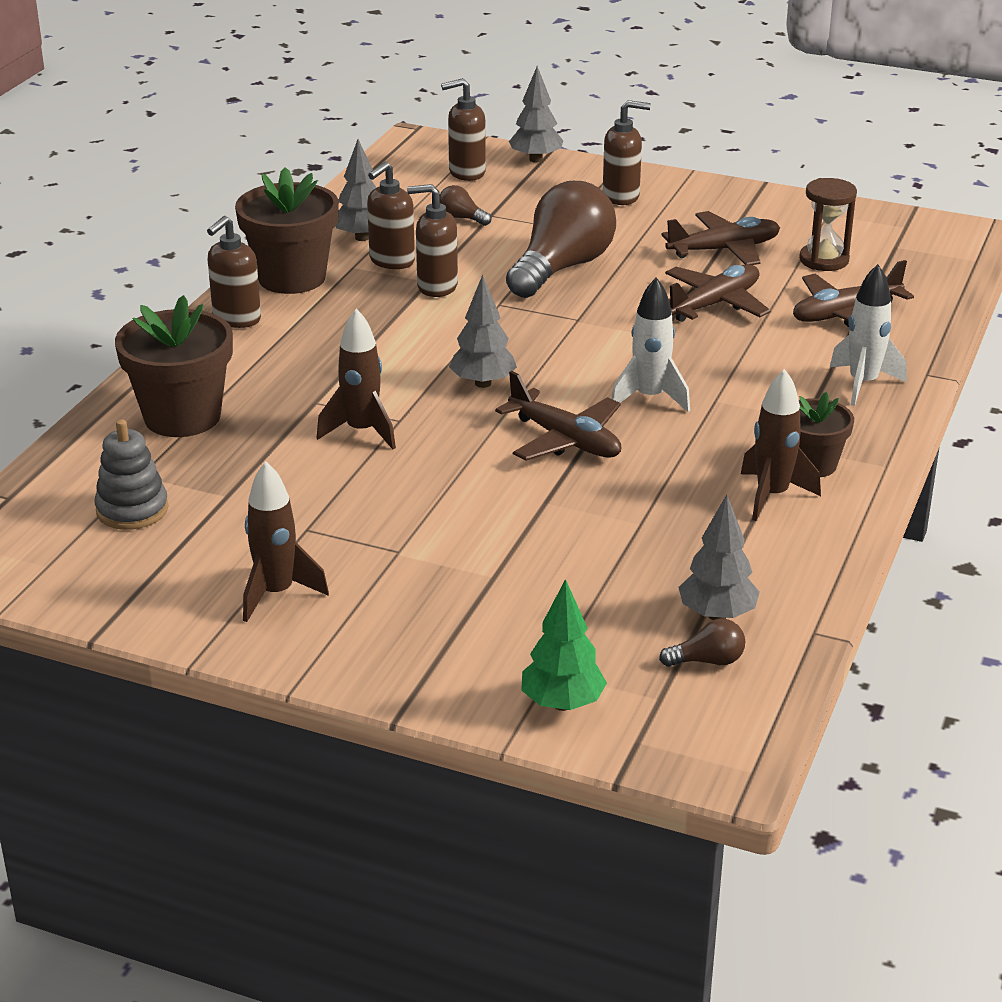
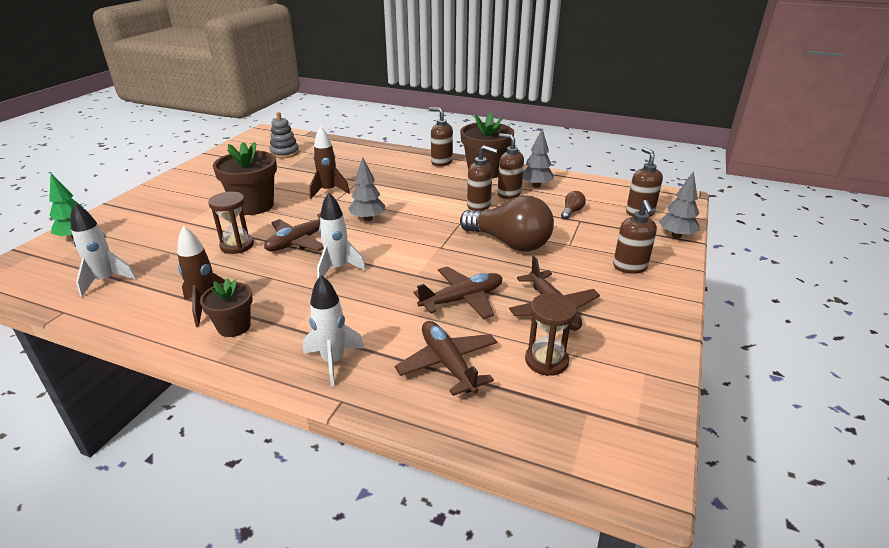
camera: 90 degrees right, 0 degrees up
brown flower pot [115,295,233,437] -> brown flower pot moved to [213,142,277,215]
brown rocket [243,461,329,622] -> none
brown soap dispenser [407,184,458,297] -> brown soap dispenser turned 105 degrees clockwise [467,145,498,211]
brown light bulb [659,619,745,667] -> none
brown plane [665,265,771,322] -> brown plane turned 75 degrees counterclockwise [414,266,502,319]
grey tree [678,495,760,620] -> white rocket [70,203,137,297]
none -> brown hourglass [208,192,254,254]

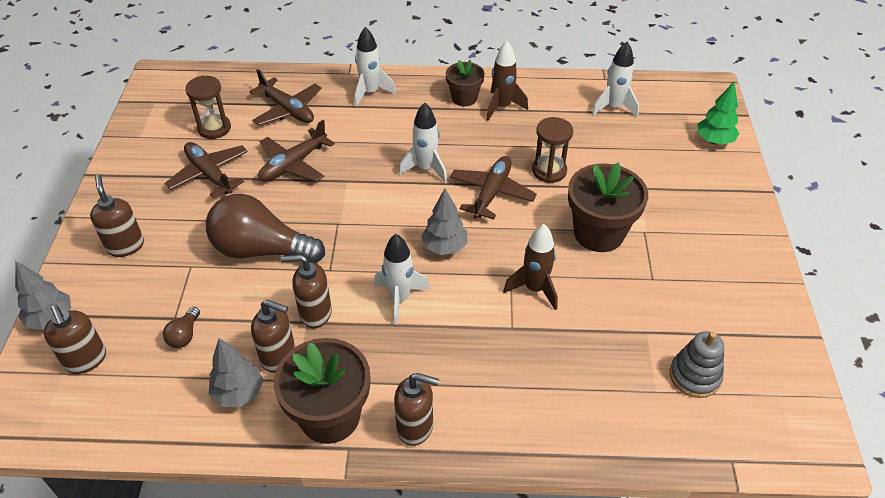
camera: 160 degrees right, 15 degrees up
none -> white rocket [374,234,430,325]

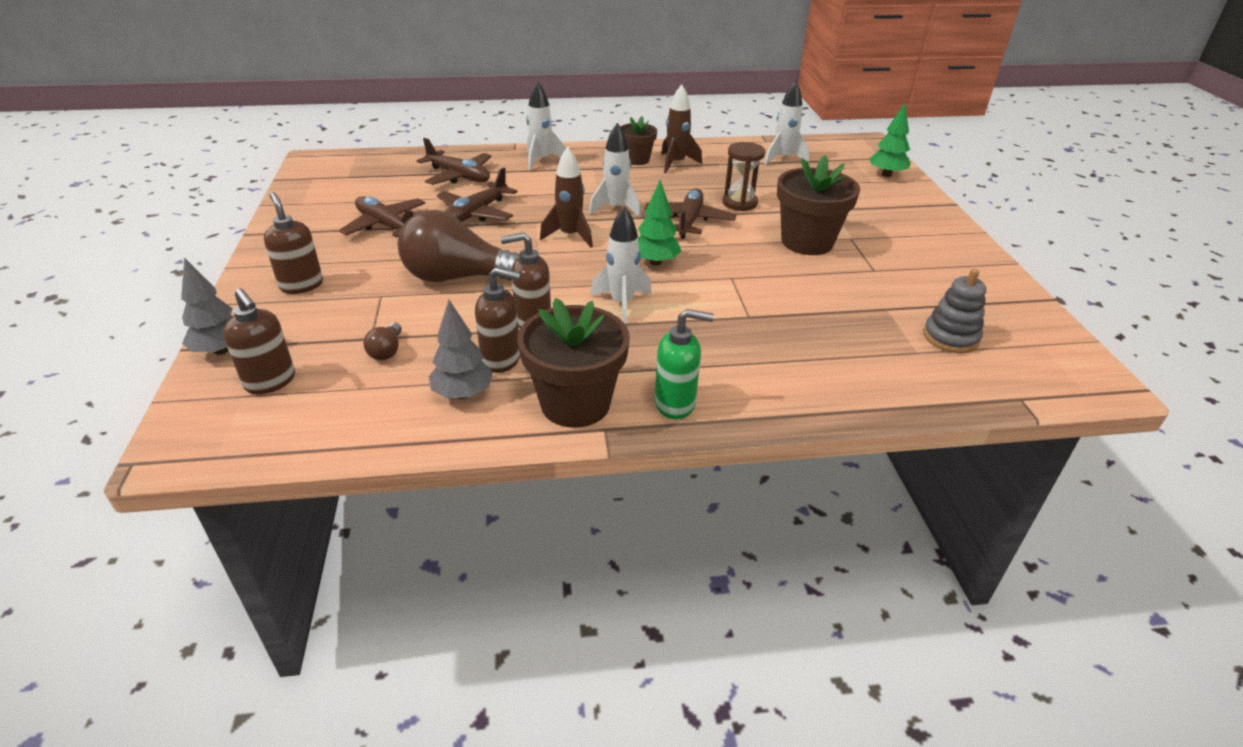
camera: 10 degrees left, 10 degrees down
brown hourglass [185,76,231,139] -> none
brown soap dispenser [394,373,439,446] -> green soap dispenser [655,309,714,419]
grey tree [421,189,467,255] -> green tree [638,180,681,266]
brown rocket [503,224,558,310] -> brown rocket moved to [540,147,593,248]

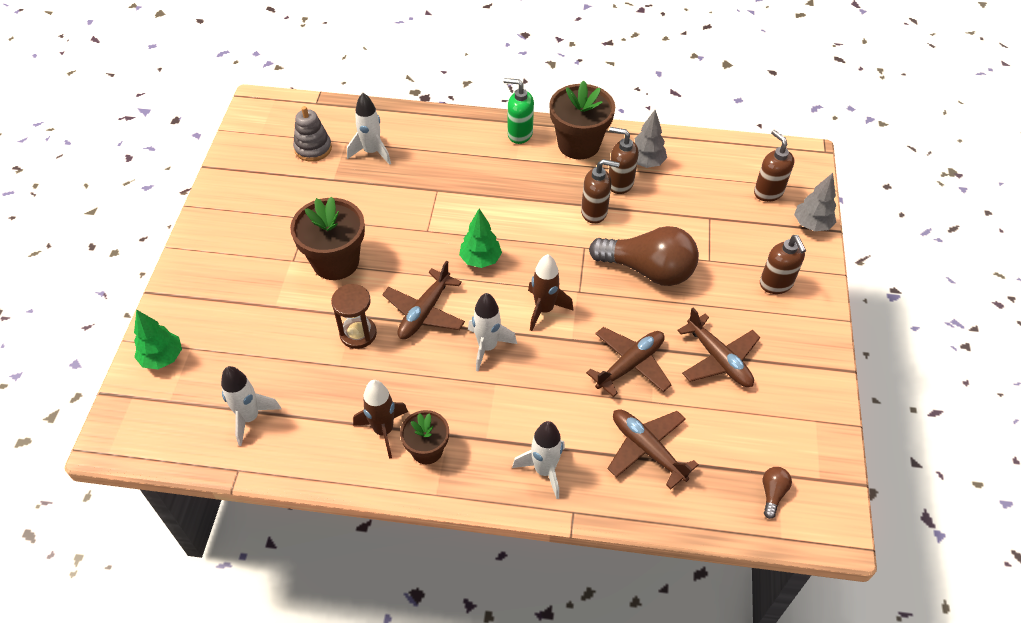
camera: 165 degrees left, 15 degrees up
brown light bulb [364,322,401,360] -> brown light bulb moved to [763,467,792,519]
white rocket [590,206,652,324] -> white rocket moved to [347,93,391,165]

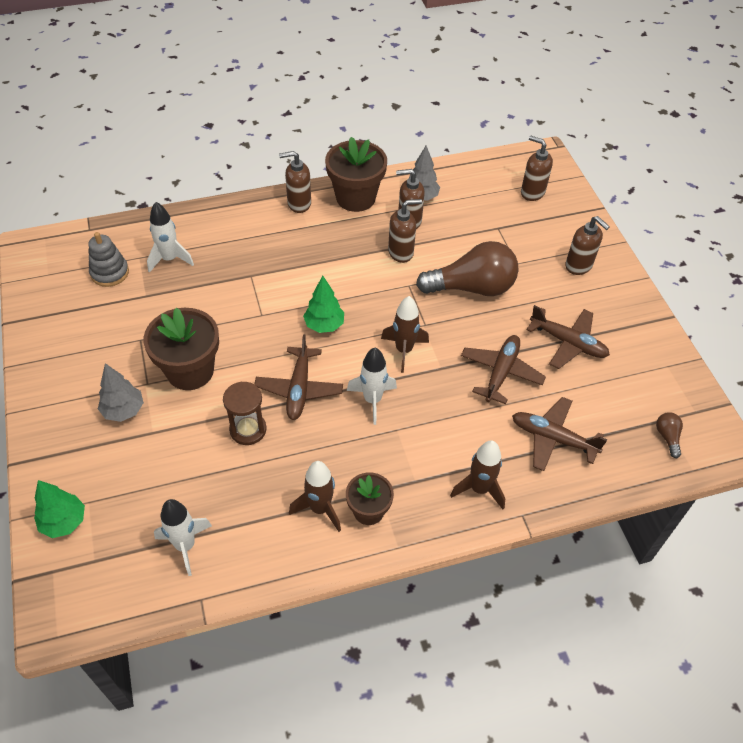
camera: 25 degrees left, 0 degrees up
green soap dispenser [504,78,534,144] -> brown soap dispenser [279,151,311,213]
white rocket [512,421,565,499] -> brown rocket [450,440,505,509]
grey tree [794,173,836,231] -> grey tree moved to [98,363,144,422]

